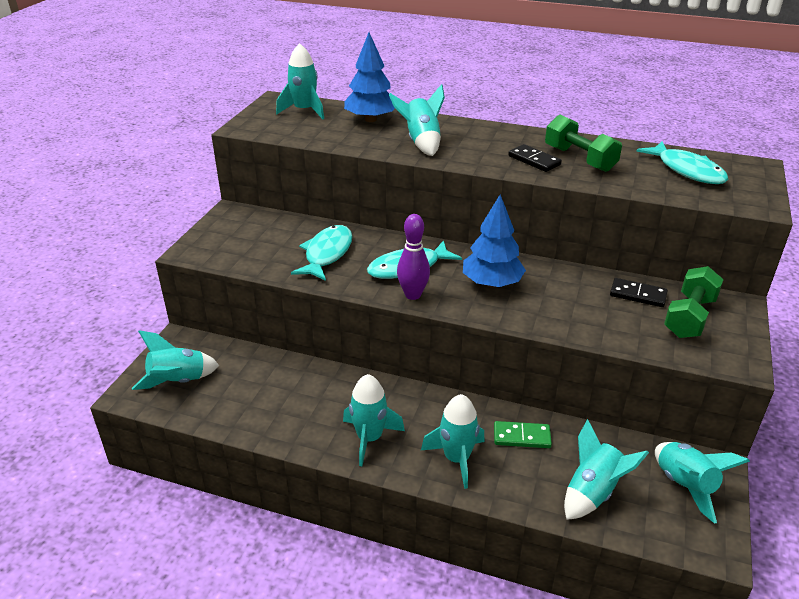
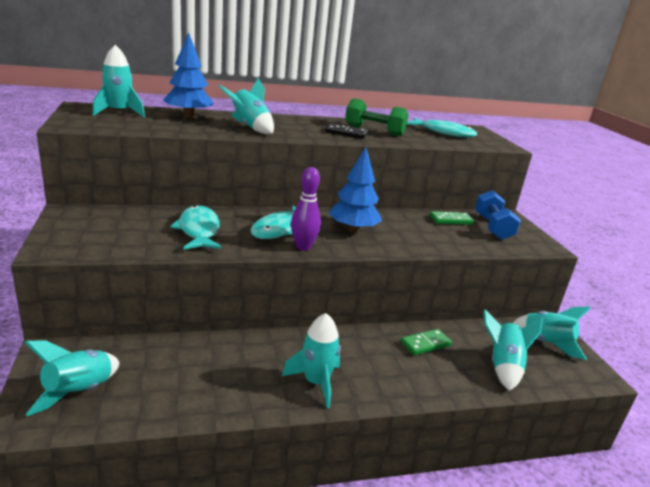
camera: 35 degrees left, 10 degrees down
turquoise rocket [421,394,485,489] -> none
black domino [610,278,668,307] -> green domino [430,211,474,225]
green dumbbell [664,266,724,338] -> blue dumbbell [475,190,521,240]

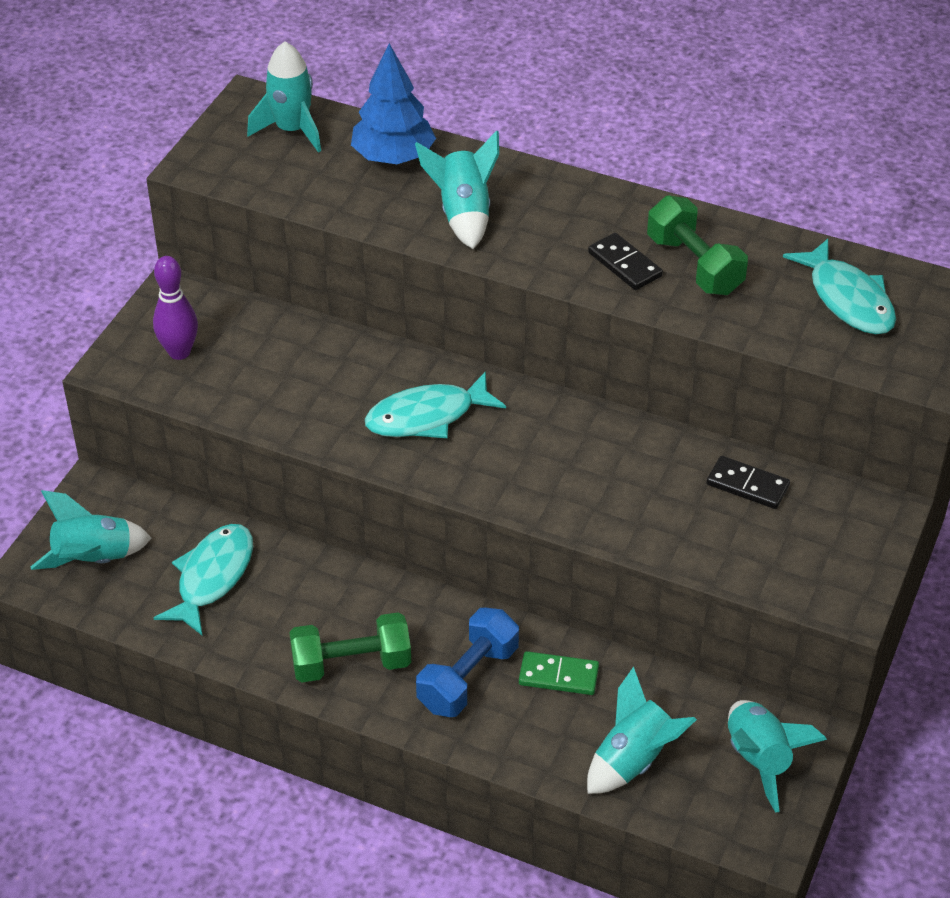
camera: 40 degrees right, 20 degrees up
turquoise fish [170,205,222,250] -> turquoise fish moved to [154,524,253,635]
turquoise rocket [282,313,341,408] -> green dumbbell [289,612,411,682]
purple bowling pin [291,167,321,251] -> purple bowling pin moved to [153,256,198,360]
blue tree [329,147,382,232] -> none
green domino [430,211,474,225] -> black domino [707,456,790,509]
blue dumbbell [475,190,521,240] -> blue dumbbell moved to [416,607,519,717]

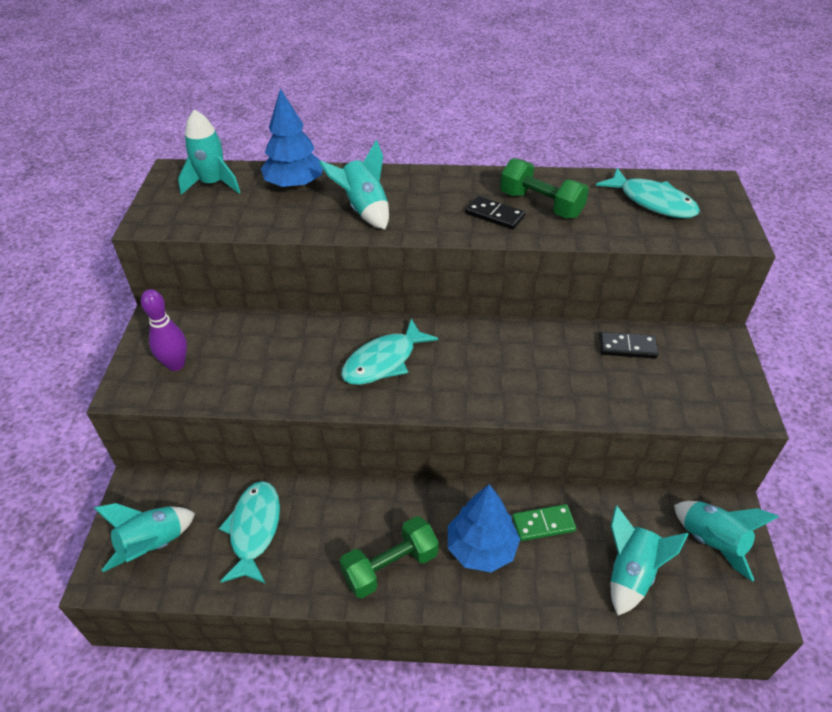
camera: 20 degrees left, 0 degrees up
blue dumbbell [416,607,519,717] -> blue tree [448,484,520,572]

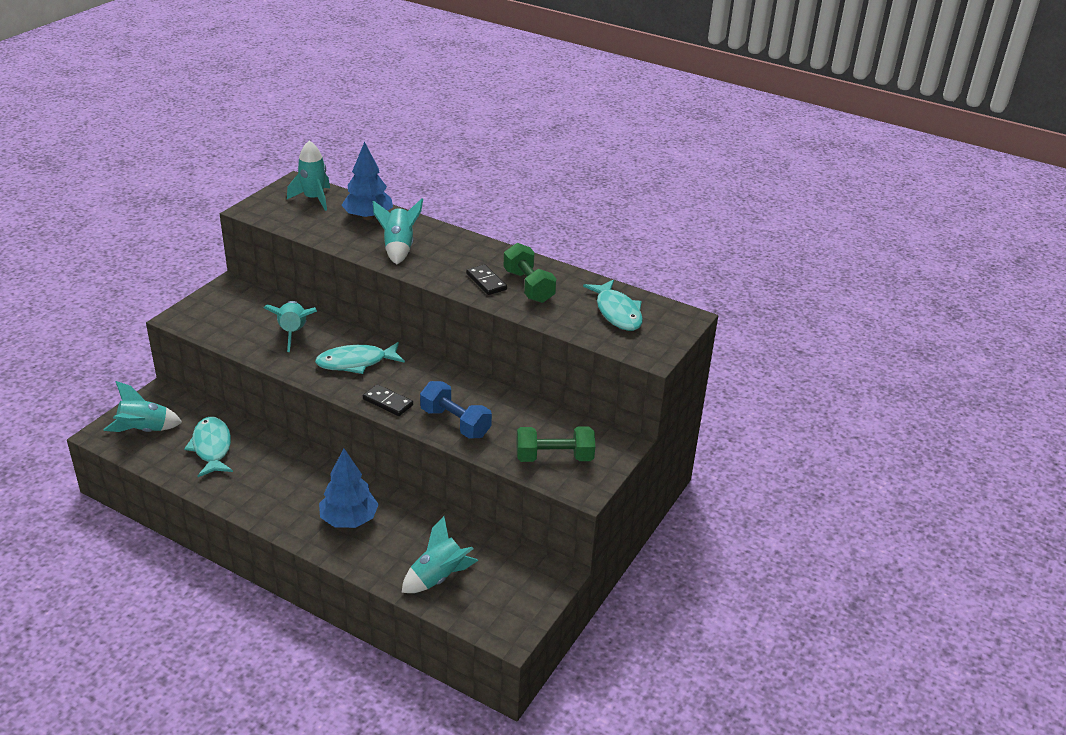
camera: 25 degrees right, 10 degrees down
purple bowling pin [141,289,187,371] -> none
turquoise fish [219,481,280,584] -> turquoise fish turned 45 degrees counterclockwise [184,417,233,477]
green dumbbell [340,516,439,598] -> green dumbbell moved to [516,426,595,462]
green domino [512,504,576,541] -> none
black domino [599,332,658,359] -> black domino moved to [363,384,413,416]
turquoise rocket [674,501,779,582] -> turquoise rocket moved to [264,301,317,352]
none -> blue dumbbell [420,381,492,439]

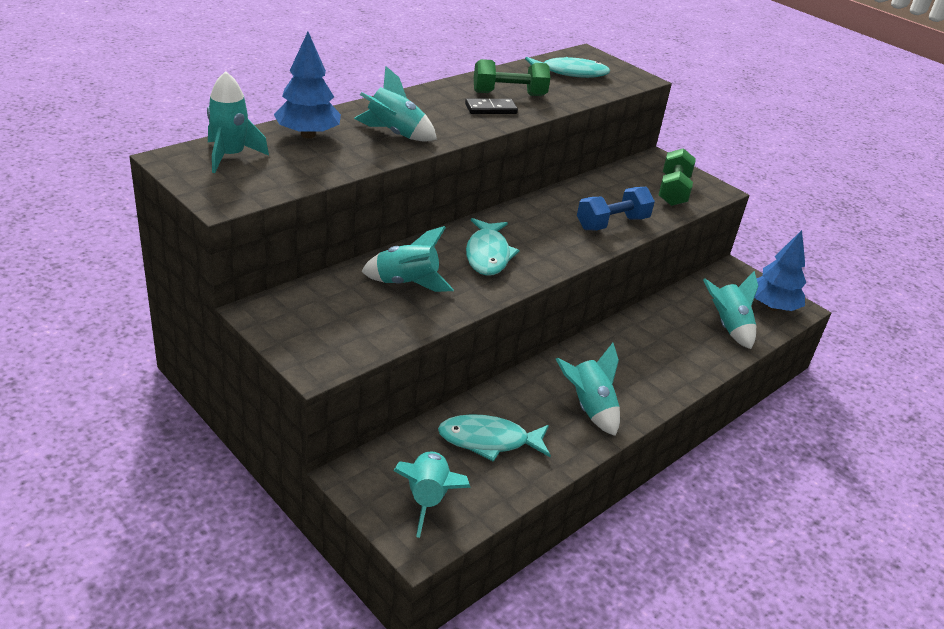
camera: 75 degrees left, 0 degrees up
blue tree [319,448,379,528] -> blue tree moved to [754,230,806,311]
black domino [363,384,413,416] -> none
none -> turquoise rocket [556,343,620,436]

